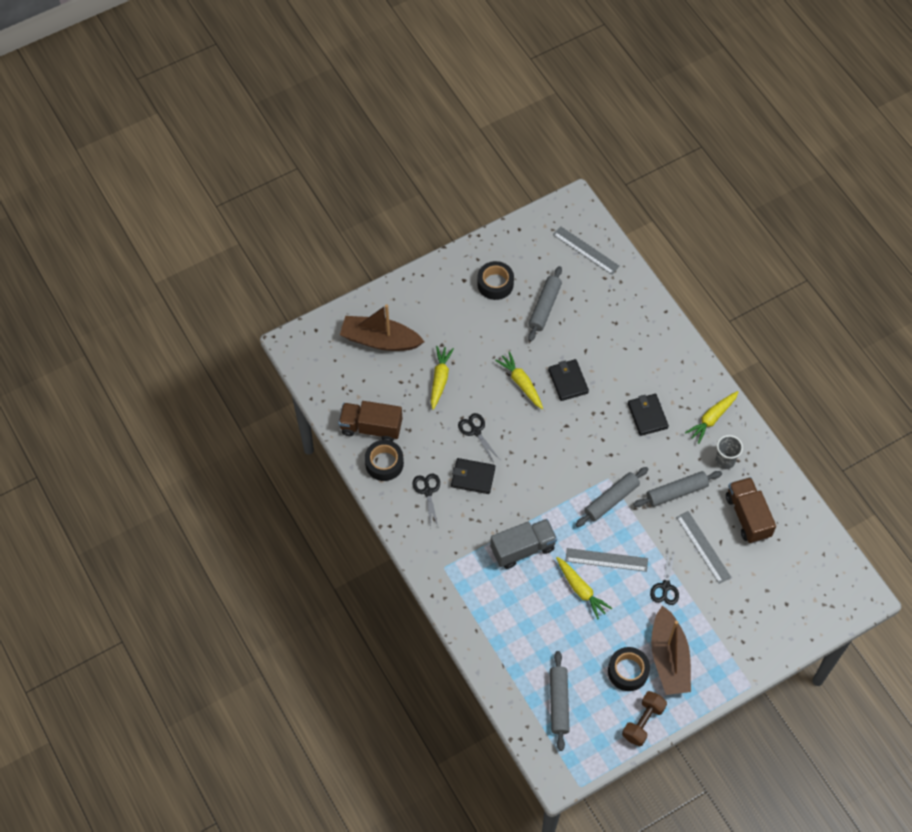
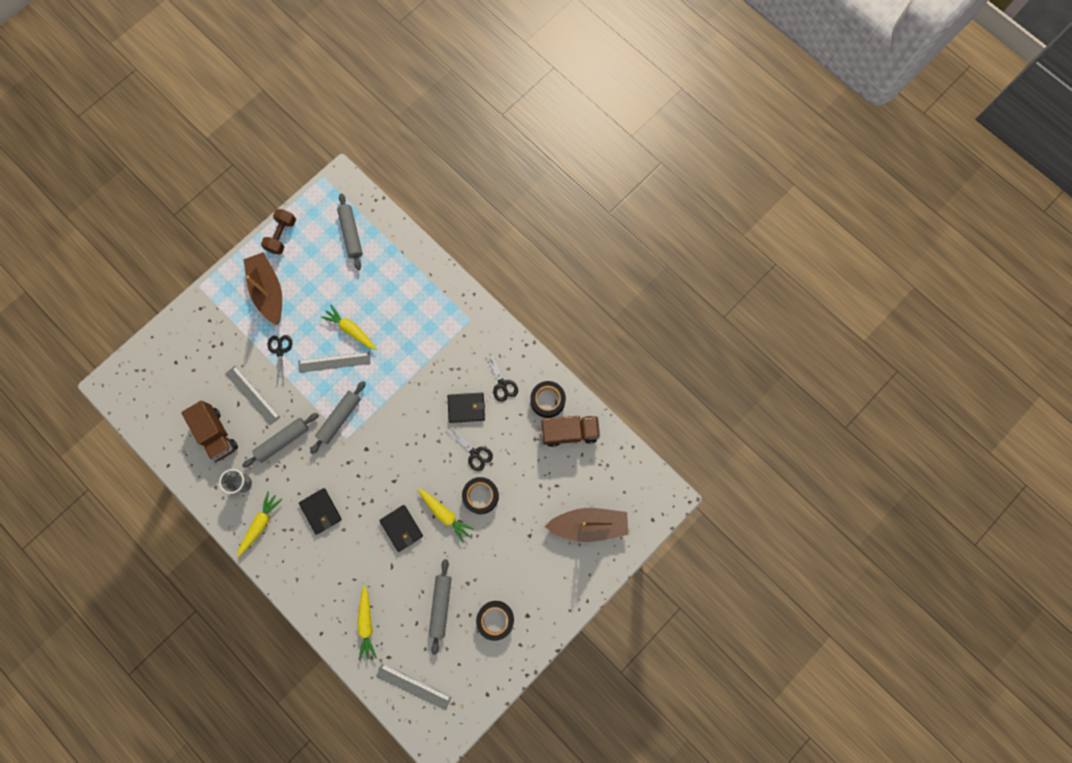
camera: 165 degrees right, 15 degrees up
yellow carrot [431,346,454,410] -> yellow carrot moved to [357,586,377,661]
grey truck [490,519,557,569] -> none
black tape [608,647,650,691] -> black tape moved to [462,477,499,514]

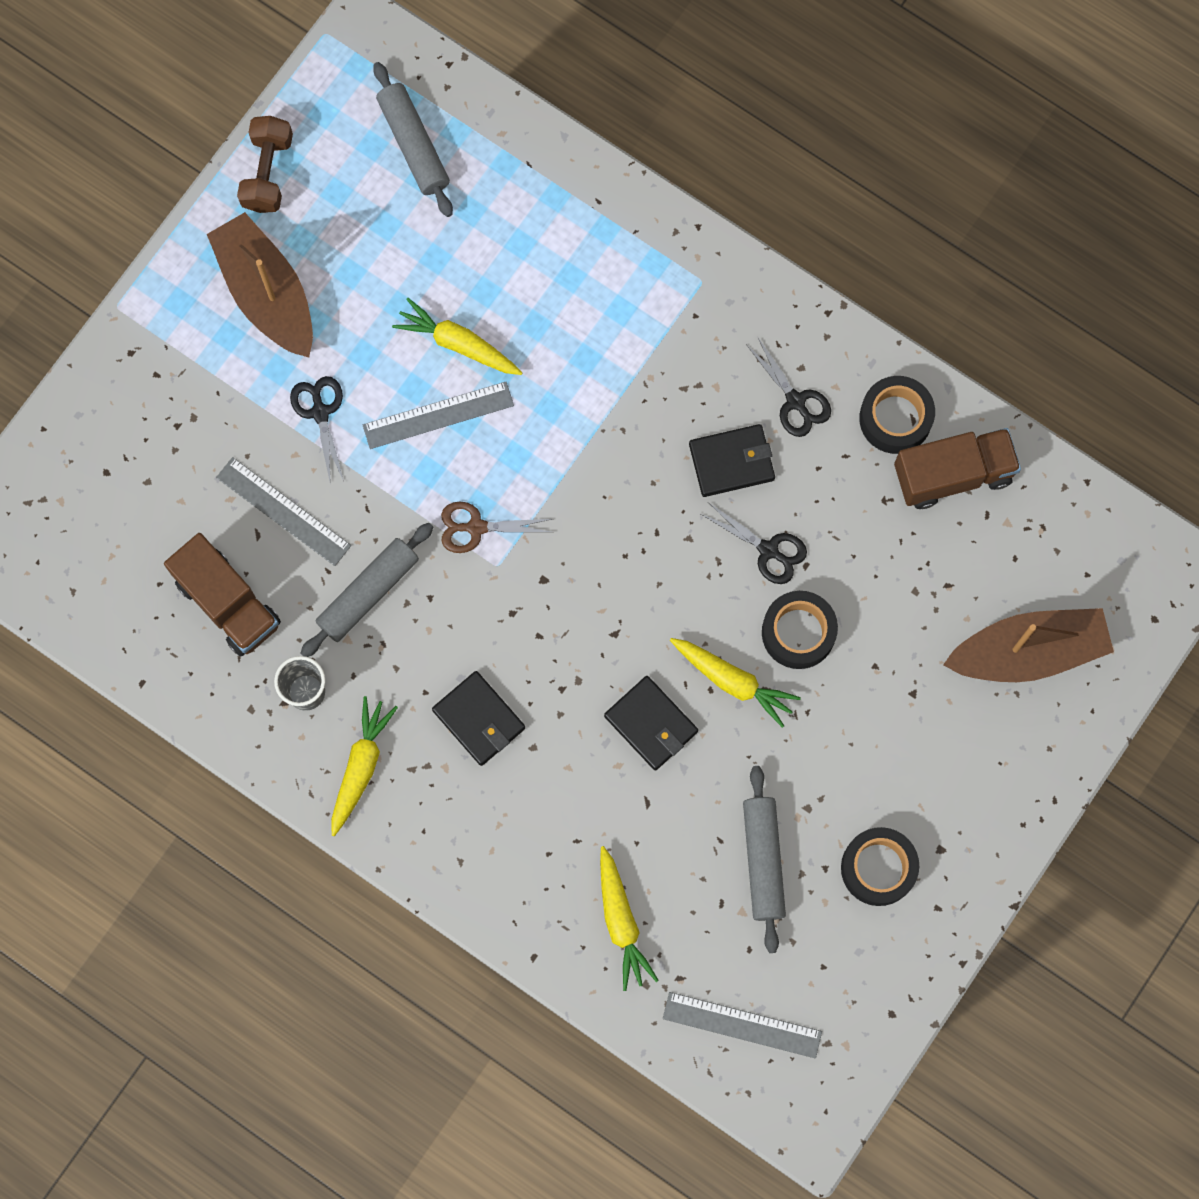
camera: 10 degrees left, 0 degrees up
grey rolling pin [310,381,366,454] -> brown scissors [441,502,552,553]

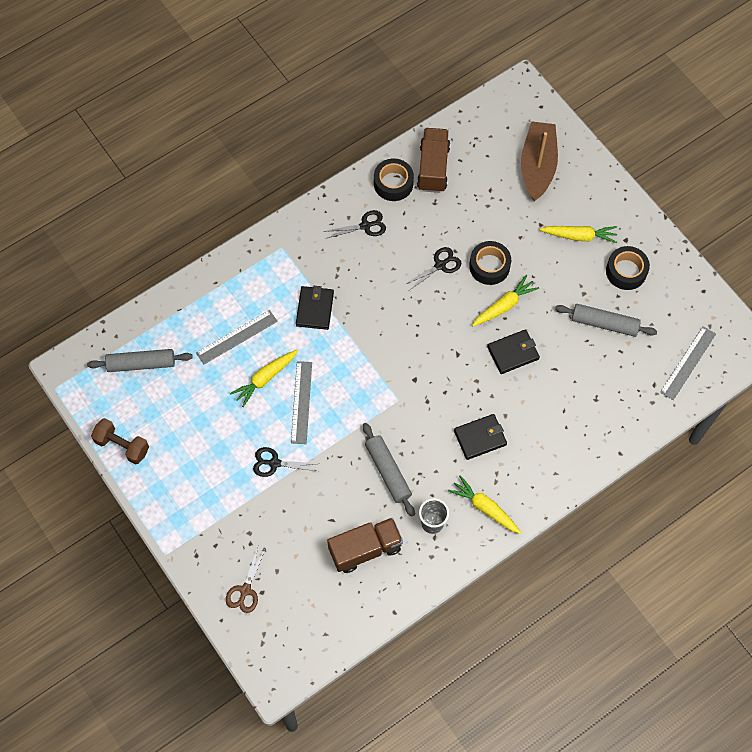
camera: 70 degrees left, 10 degrees down
brown boat [207,212,313,358] -> none
grey ruler [216,457,351,566] -> grey ruler moved to [196,310,278,365]
brown scissors [441,502,552,553] -> brown scissors moved to [226,547,266,613]
yellow carrot [600,846,659,991] -> yellow carrot moved to [540,226,617,243]
black wallet [689,424,775,497] -> black wallet moved to [296,286,334,330]

